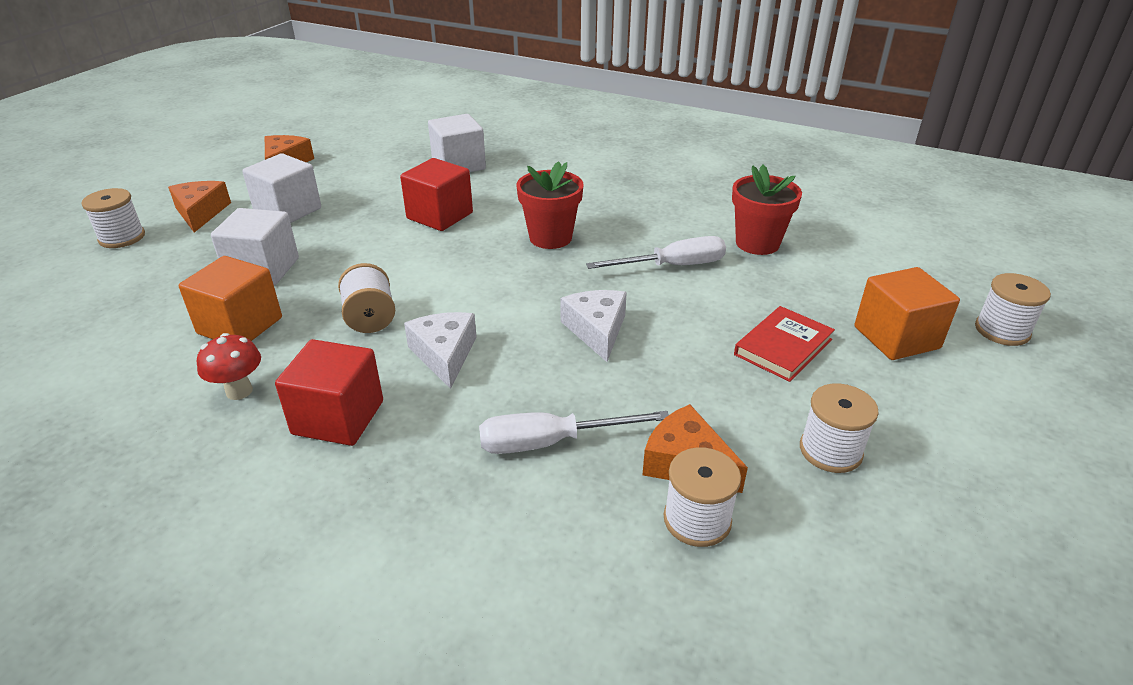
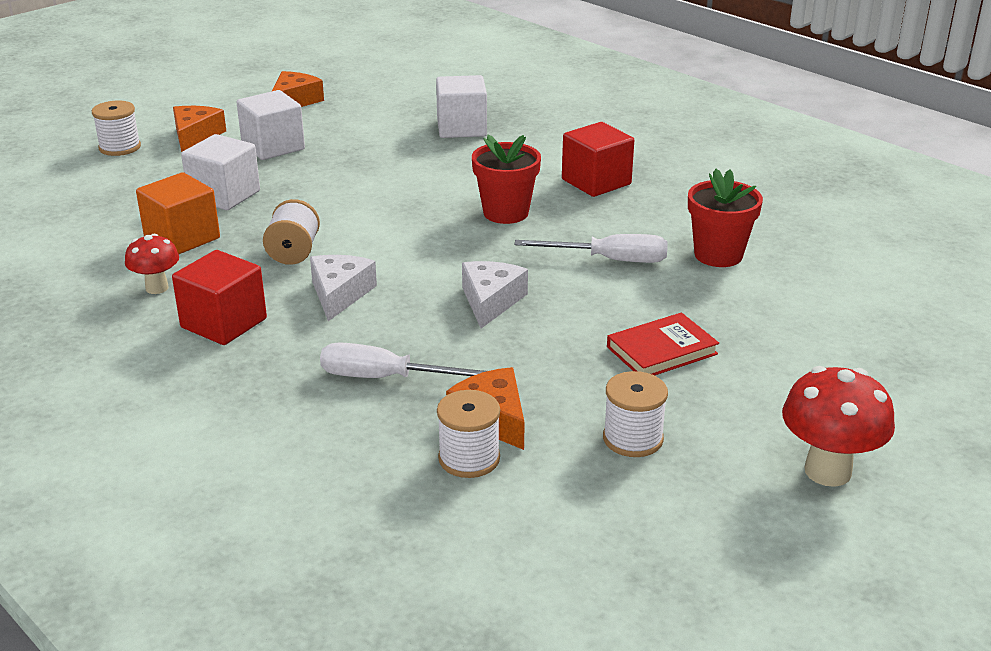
camera: 20 degrees right, 5 degrees down
red cube [400,158,473,231] -> red cube moved to [562,122,634,197]
orange cube [854,267,960,360] -> none
white spool [975,273,1051,346] -> none
none -> red mushroom [782,366,895,487]

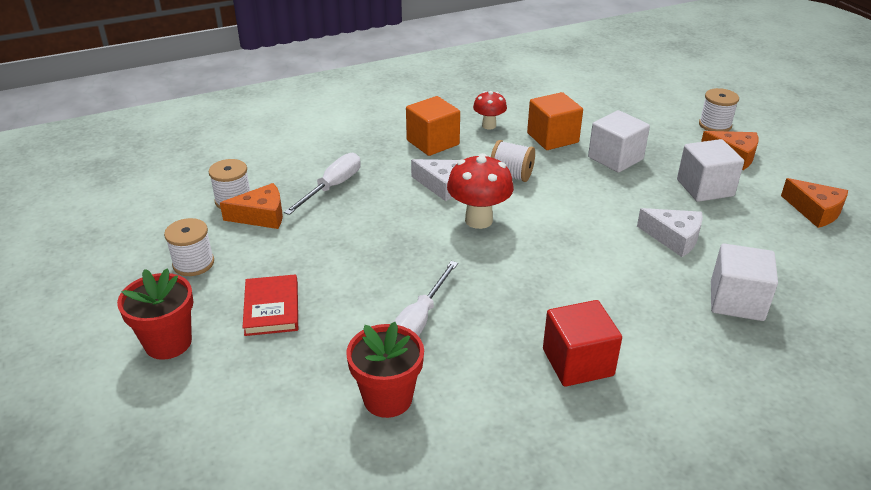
camera: 110 degrees right, 5 degrees up
red cube [172,250,267,345] -> orange cube [406,96,460,156]
white cheese [462,261,528,328] -> white cheese moved to [637,208,703,257]
red flower pot [472,135,541,224] -> red flower pot moved to [117,268,194,360]
red mushroom [782,366,895,487] -> red mushroom moved to [447,153,514,229]

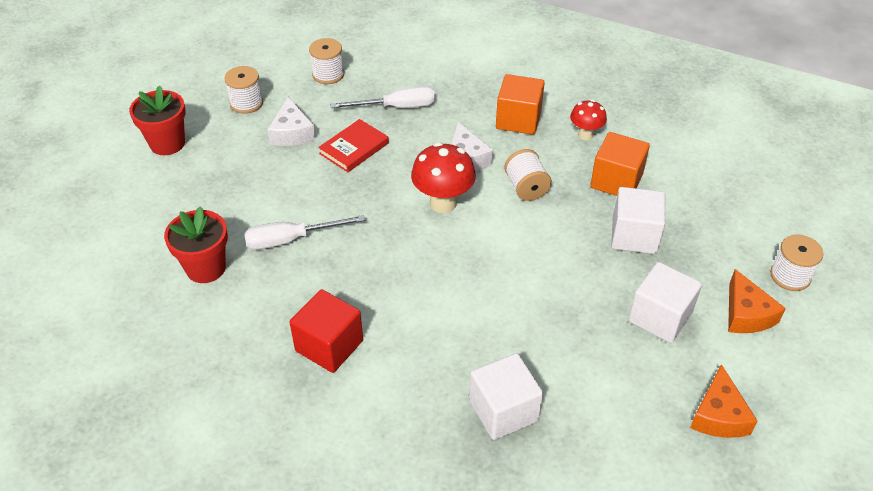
camera: 50 degrees right, 10 degrees up
orange cheese [220,183,283,229] -> none
red book [243,274,298,336] -> red book moved to [318,119,389,172]
white cheese [637,208,703,257] -> white cheese moved to [267,97,316,146]

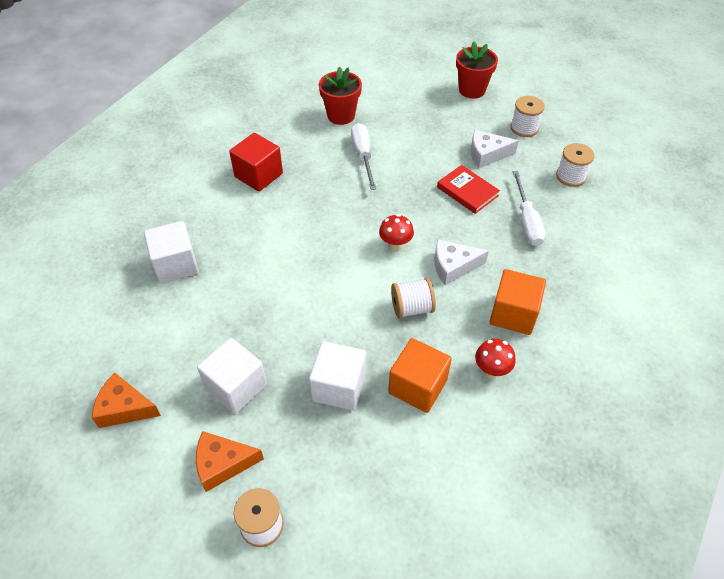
camera: 95 degrees right, 5 degrees up
red mushroom [411,142,476,213] -> red mushroom [379,214,414,252], size x0.61

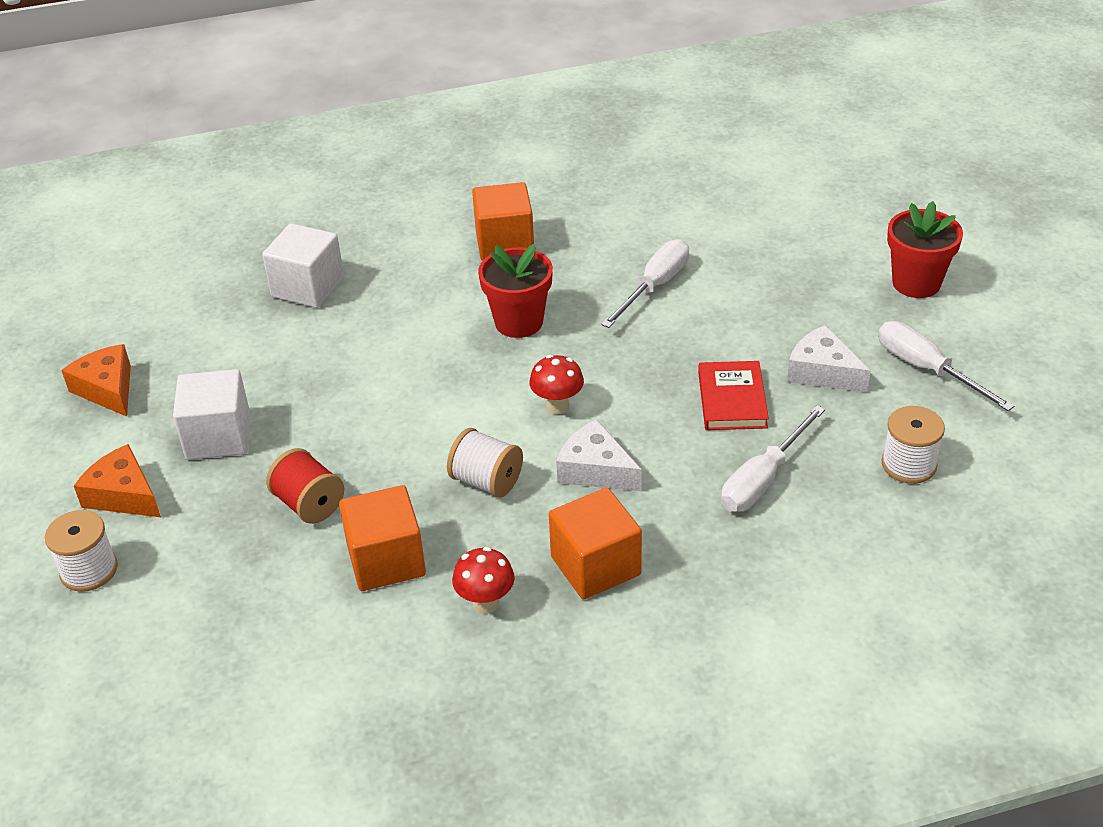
camera: 45 degrees right, 10 degrees down
red cube [229,133,283,192] -> orange cube [472,182,534,261]
white cube [309,341,366,411] -> red spool [266,448,344,524]
red flower pot [319,67,362,125] -> red flower pot moved to [478,244,553,338]
white spool [511,96,545,137] -> white screwdriver [878,321,1014,411]

